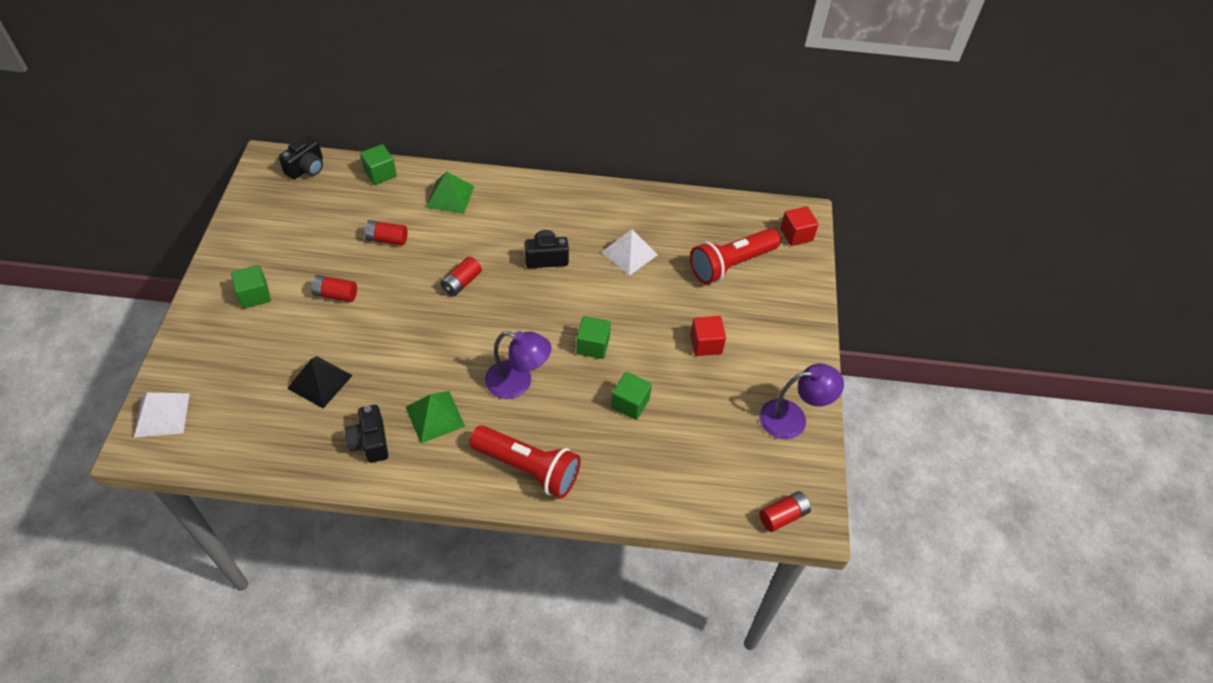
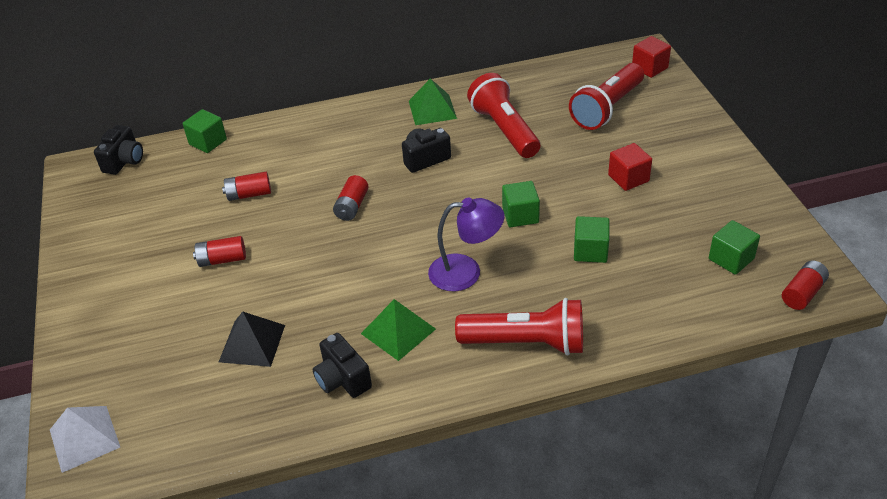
camera: 15 degrees left, 10 degrees down
green cube [231,265,271,309] -> green cube moved to [709,220,760,275]
green pyramid [426,172,474,214] -> green pyramid moved to [409,78,457,125]
white pyramid [601,229,658,276] -> red flashlight [467,73,540,158]
purple lamp [759,364,844,439] -> none

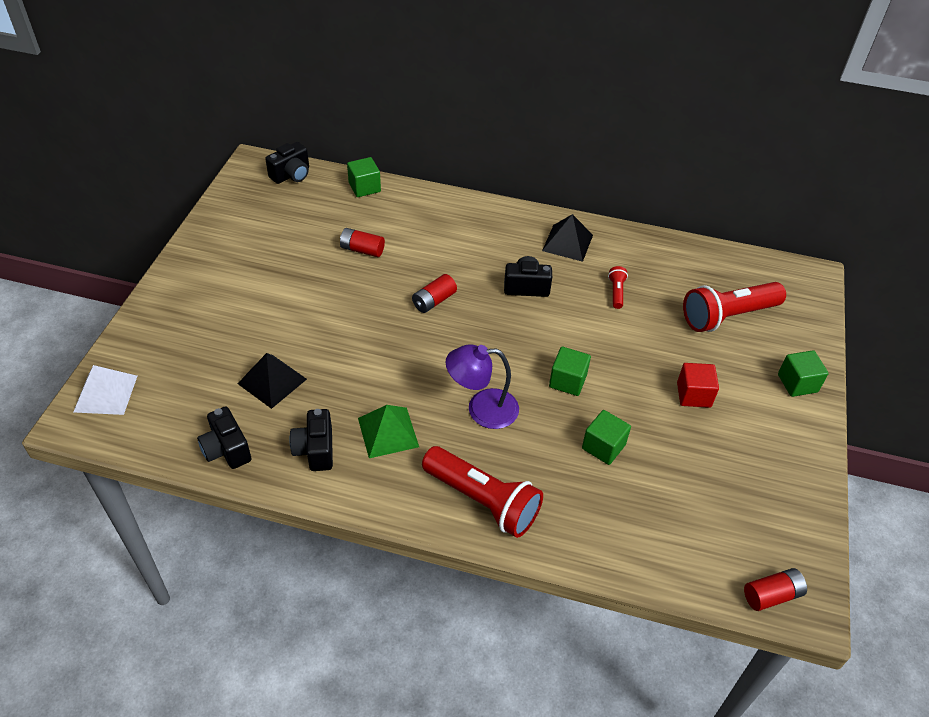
camera: 25 degrees right, 5 degrees up
red battery [193,236,246,267] -> none
green pyramid [409,78,457,125] -> black pyramid [542,214,593,262]
purple lamp [428,198,504,291] -> purple lamp turned 150 degrees clockwise [446,344,519,429]
red flashlight [467,73,540,158] -> red flashlight [608,266,628,309], size x0.44
red cube [632,36,671,78] -> none
green cube [709,220,760,275] -> green cube moved to [778,350,829,397]
none -> black camera [197,406,251,469]

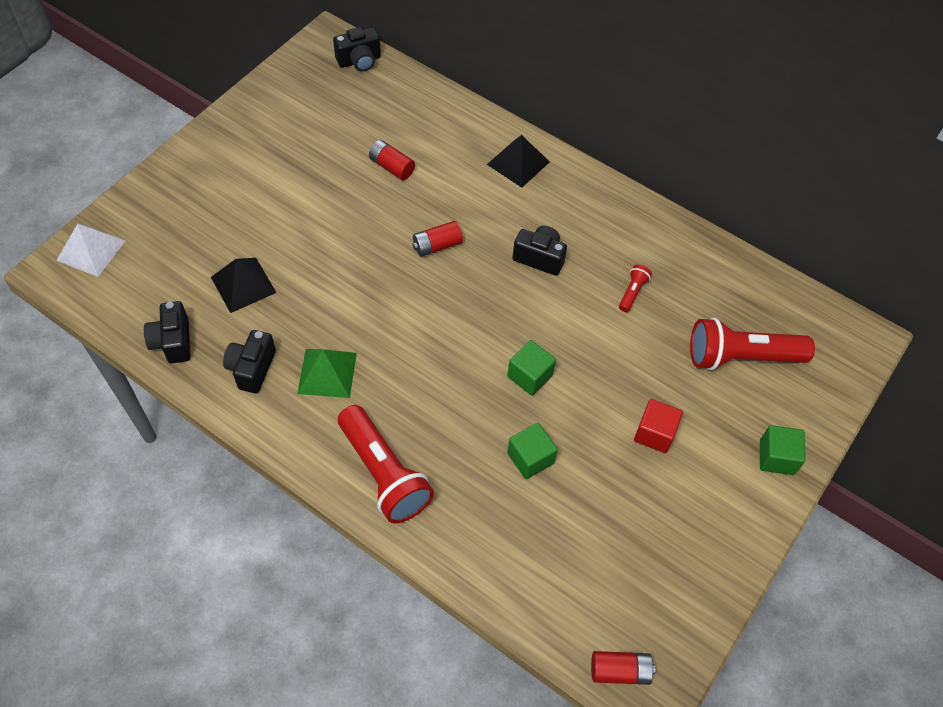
camera: 20 degrees right, 10 degrees up
green cube [347,157,381,197] -> none
purple lamp [446,344,519,429] -> none
black pyramid [542,214,593,262] -> black pyramid moved to [487,135,550,188]

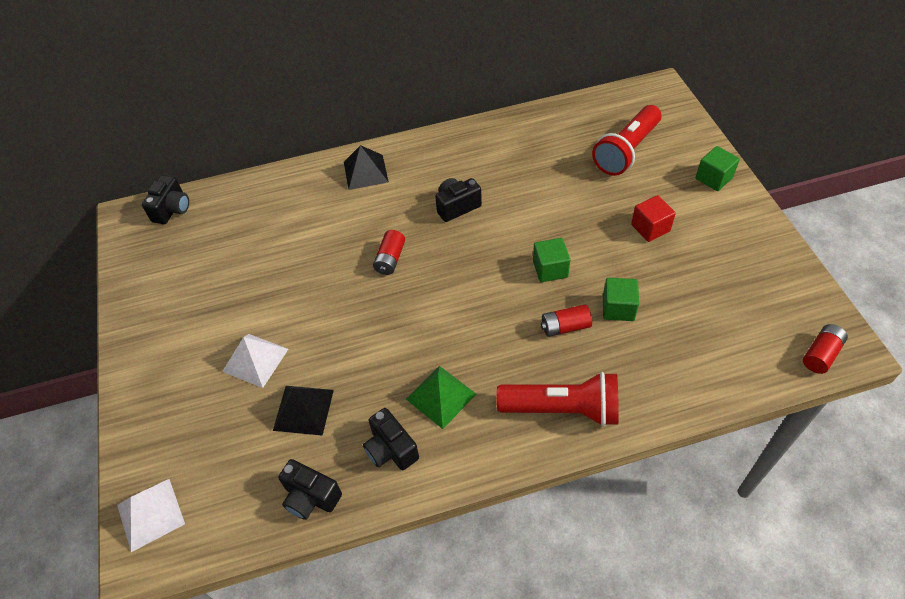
camera: 45 degrees left, 5 degrees down
red battery [369,140,415,180] -> red battery moved to [541,304,592,337]
red flashlight [619,265,652,312] -> none
none -> white pyramid [222,334,288,388]

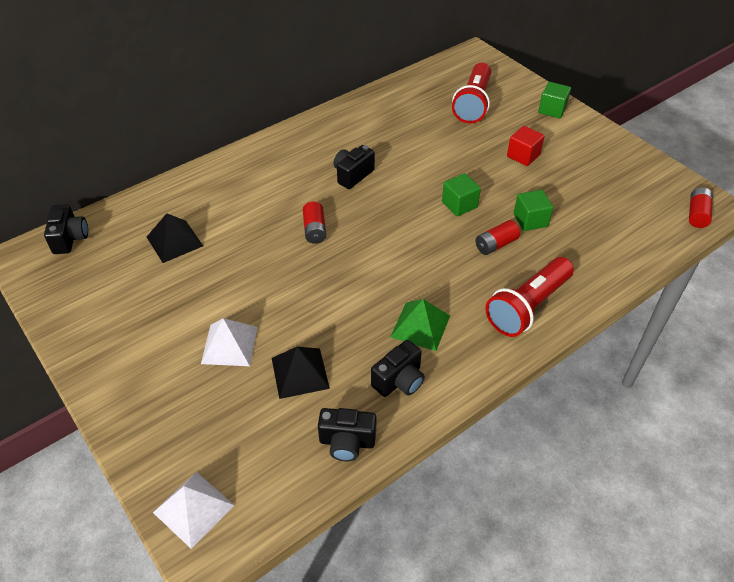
camera: 25 degrees left, 5 degrees down
black pyramid [344,145,389,190] -> black pyramid moved to [147,213,203,263]
black camera [363,408,419,470] -> black camera turned 75 degrees counterclockwise [371,340,425,397]
red flashlight [496,372,619,427] -> red flashlight turned 150 degrees clockwise [485,257,574,337]

